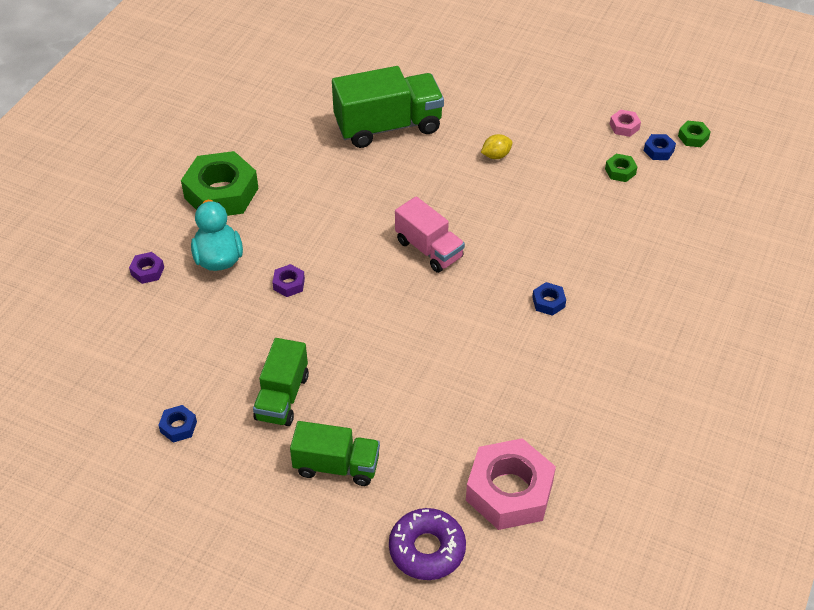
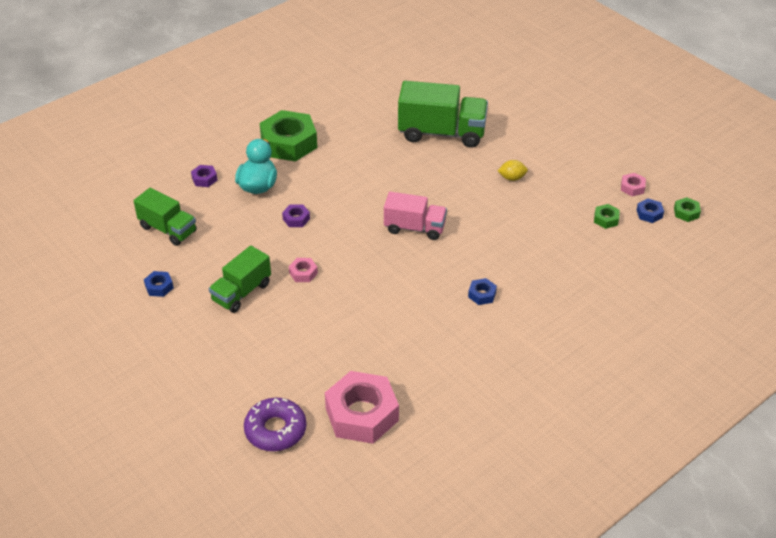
camera: 25 degrees right, 5 degrees down
green truck [290,421,380,486] -> green truck moved to [134,188,197,246]
pink truck [395,196,465,273] -> pink truck turned 60 degrees counterclockwise [384,192,447,240]
none -> pink nut [289,258,318,282]

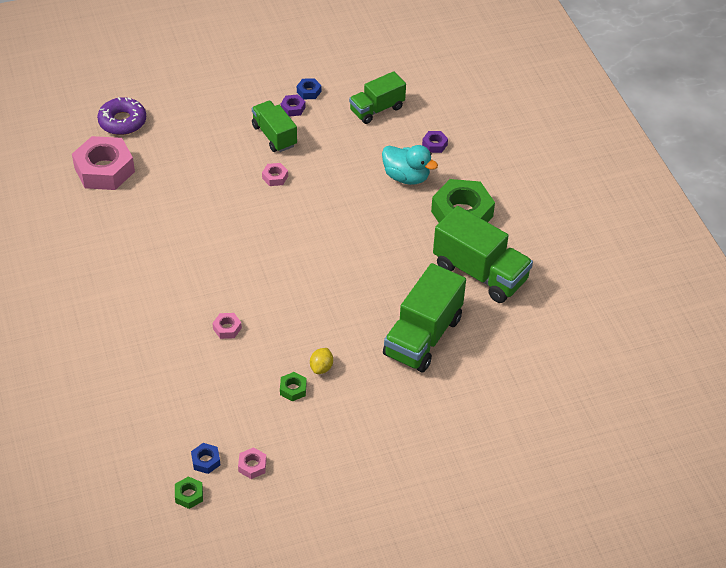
camera: 110 degrees right, 5 degrees up
purple nut [282,204,310,227] -> purple nut moved to [281,94,306,117]
pink truck [384,192,447,240] -> none
blue nut [468,278,497,305] -> none
green nut [594,204,620,229] -> green nut moved to [280,372,307,402]
none -> pink nut [212,313,242,339]
none -> green truck [433,206,533,303]

